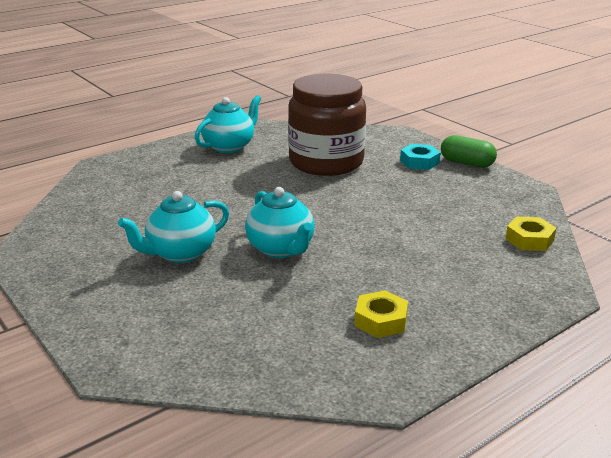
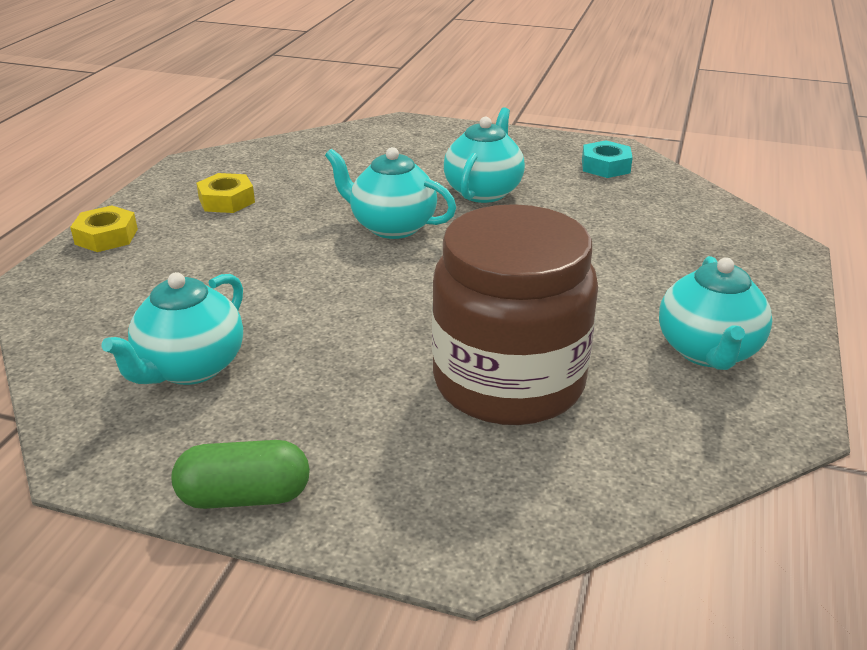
camera: 145 degrees right, 5 degrees up
turquoise nut [400,144,441,170] -> turquoise nut moved to [582,140,633,178]
yellow nut [506,217,556,251] -> yellow nut moved to [70,205,138,252]
none -> turquoise teapot [102,272,243,385]

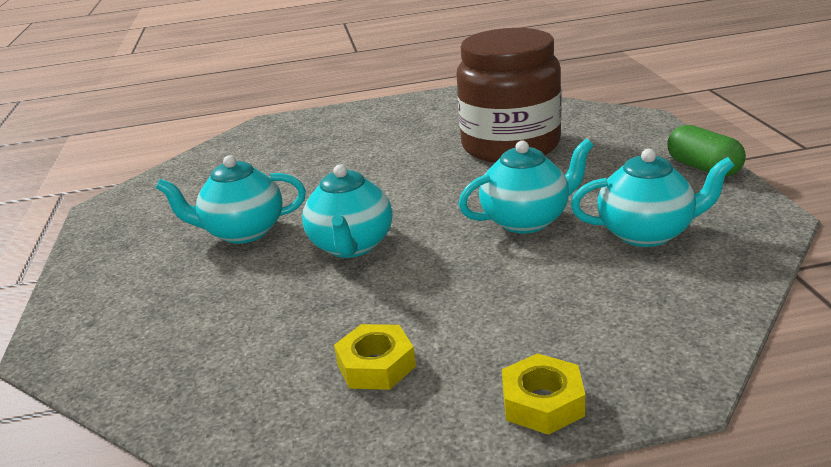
camera: 115 degrees left, 5 degrees down
turquoise nut [582,140,633,178] -> none
turquoise teapot [659,256,772,370] -> turquoise teapot moved to [458,138,593,233]

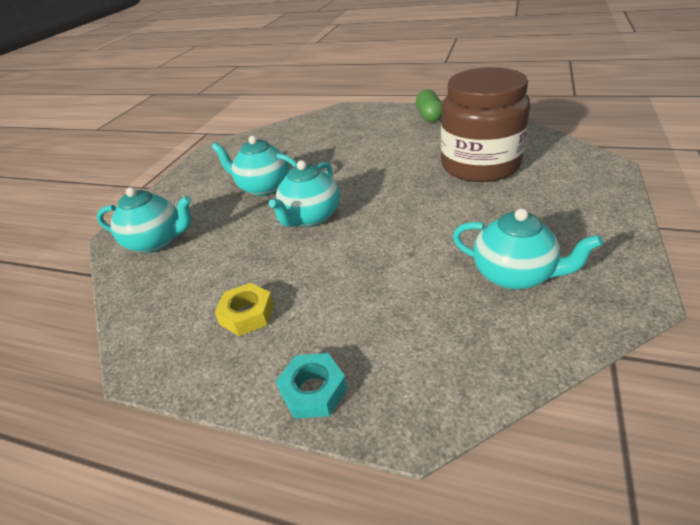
camera: 30 degrees right, 10 degrees up
turquoise teapot [458,138,593,233] -> turquoise teapot moved to [96,187,192,253]
yellow nut [502,353,585,435] -> turquoise nut [276,353,347,419]
green capsule [667,125,746,177] -> green capsule moved to [416,90,443,123]

